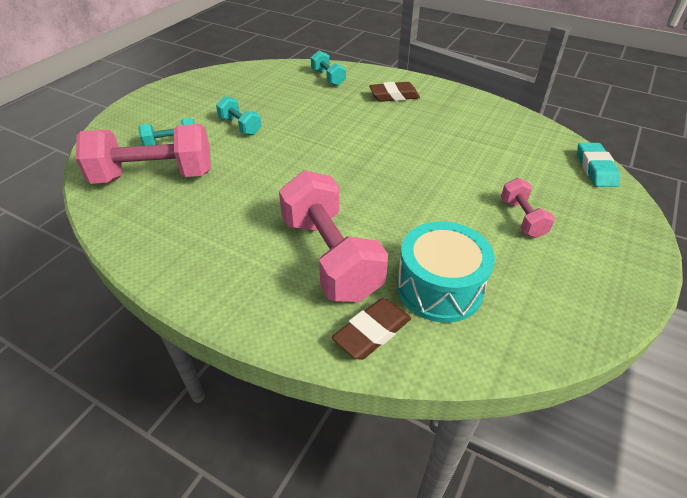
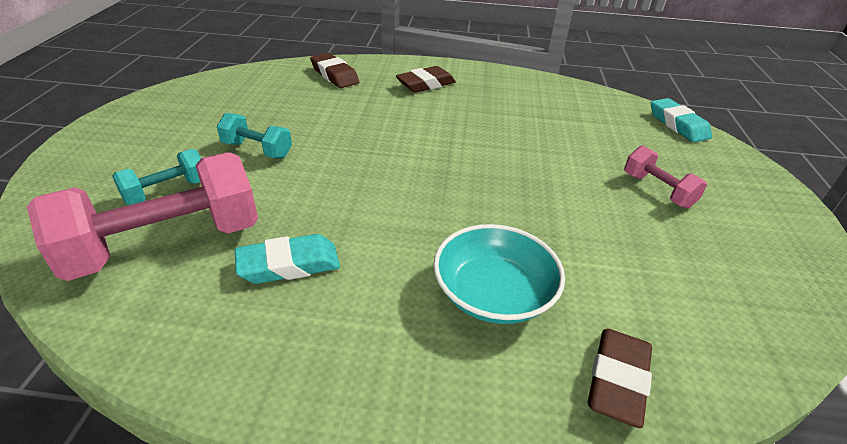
camera: 25 degrees left, 5 degrees down
pink dumbbell [279,170,388,302] -> turquoise bowl [433,224,565,324]
turquoise dumbbell [311,50,346,86] -> brown eraser [310,53,359,88]
turquoise drum [397,221,495,323] -> none
none -> turquoise eraser [235,234,340,284]

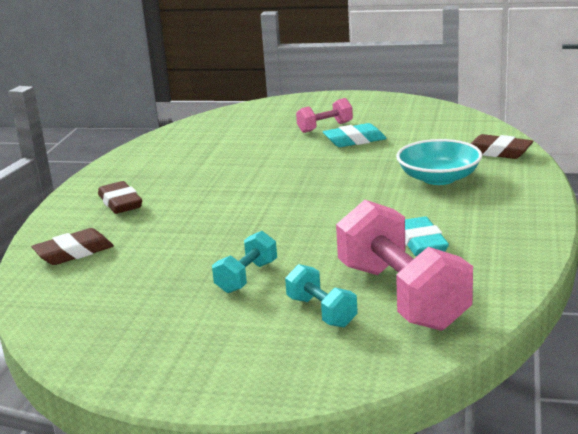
camera: 80 degrees left, 15 degrees down
turquoise eraser [651,98,712,142] -> turquoise eraser moved to [323,123,387,147]

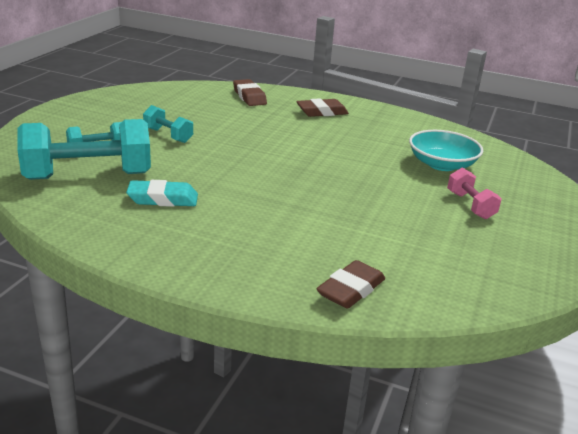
camera: 95 degrees right, 5 degrees up
turquoise eraser [323,123,387,147] -> none
pink dumbbell [336,200,473,331] -> turquoise dumbbell [17,119,151,180]
turquoise bowl [396,139,482,185] -> turquoise bowl moved to [409,130,483,171]

